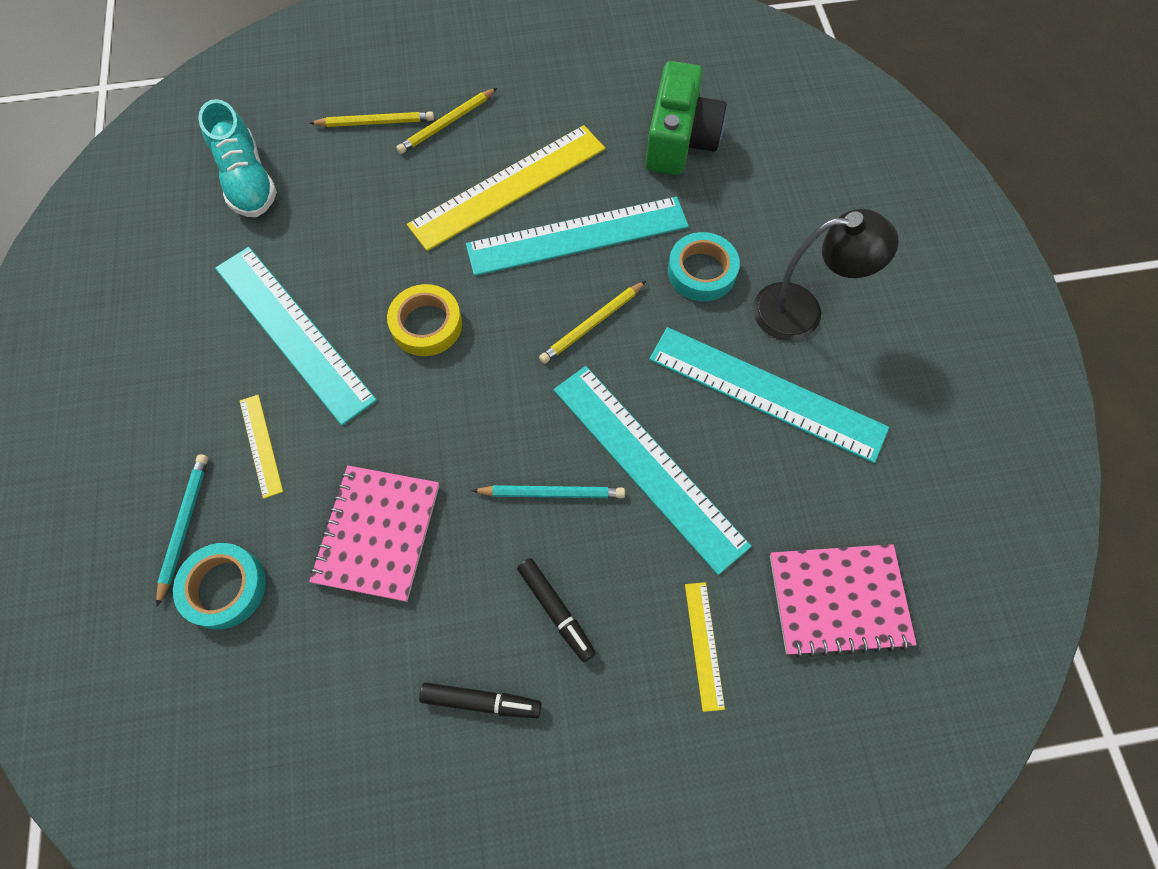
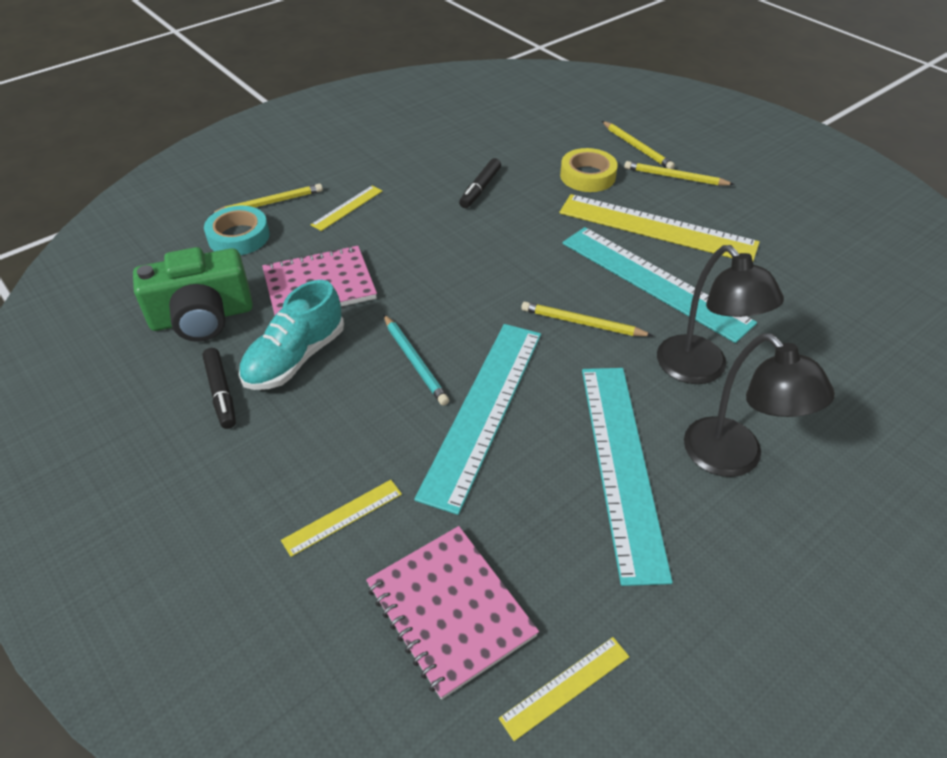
camera: 60 degrees right, 20 degrees down
turquoise pencil [156,454,208,606] -> yellow pencil [210,184,323,215]
turquoise shoe [198,99,277,217] -> turquoise shoe moved to [239,280,344,390]
turquoise ruler [215,247,377,425] -> none
yellow tape [387,284,462,356] -> yellow tape moved to [560,148,618,192]
black marker [517,558,596,662] -> black marker moved to [459,158,501,208]
green camera [646,61,726,175] -> green camera moved to [133,247,253,342]
turquoise tape [668,232,740,301] -> black lamp [657,245,784,384]
none -> yellow ruler [499,637,629,741]

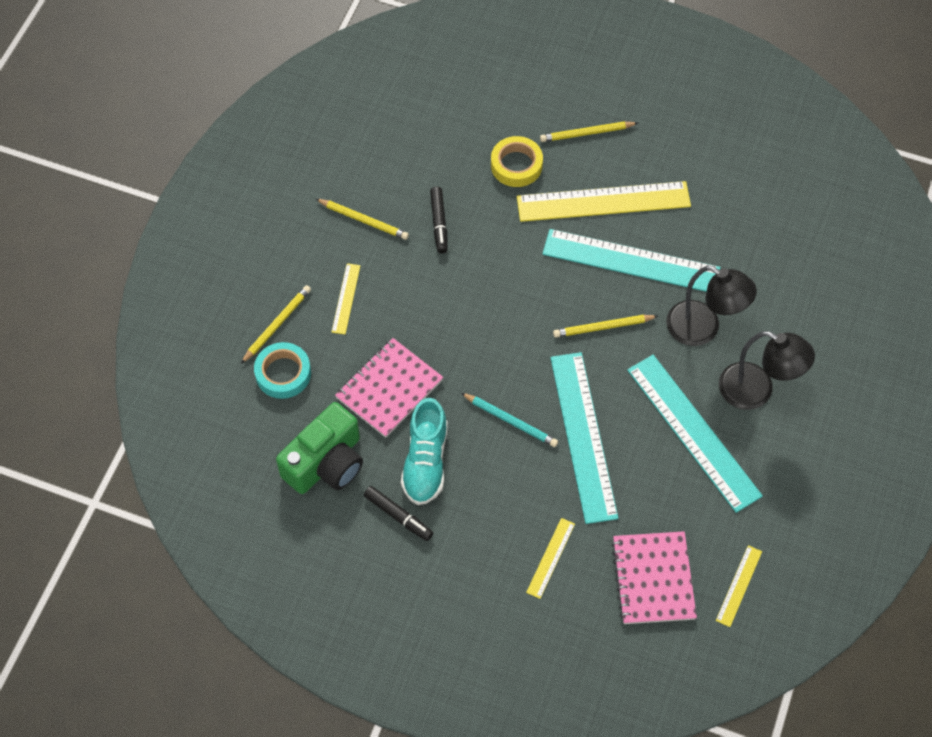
camera: 30 degrees left, 15 degrees up
pink notebook [366,526,539,700] -> pink notebook turned 60 degrees clockwise [611,531,697,624]
yellow pencil [602,121,675,169] -> yellow pencil moved to [316,199,409,240]

